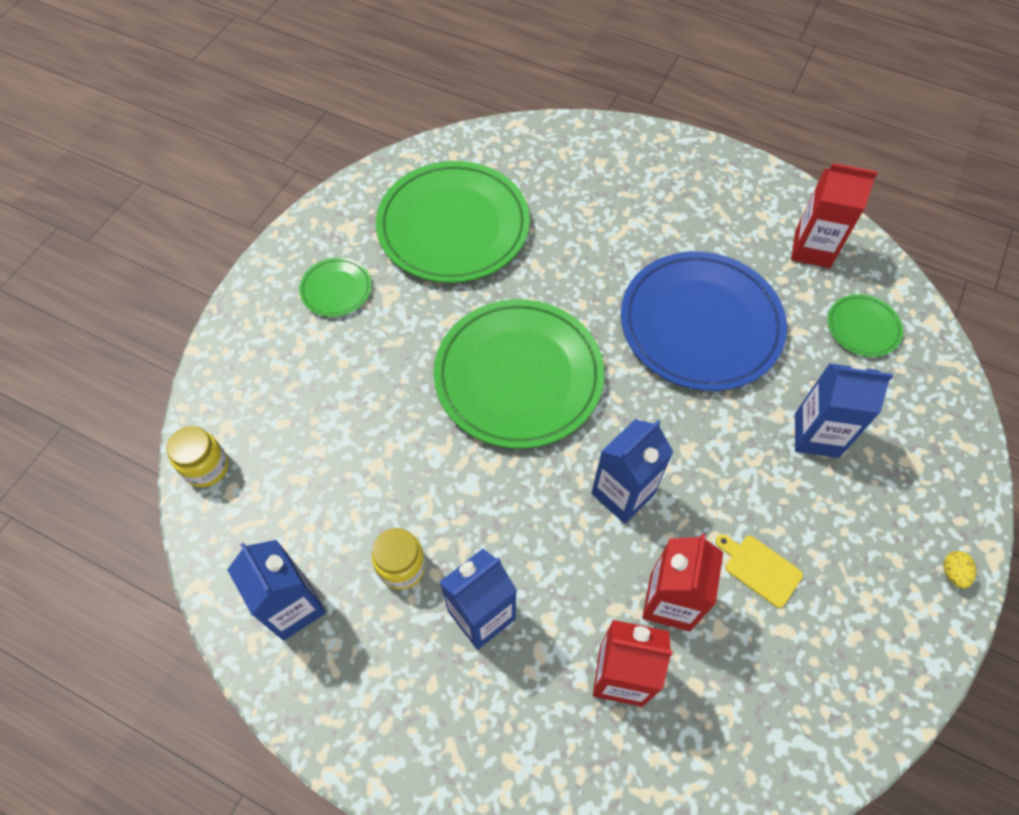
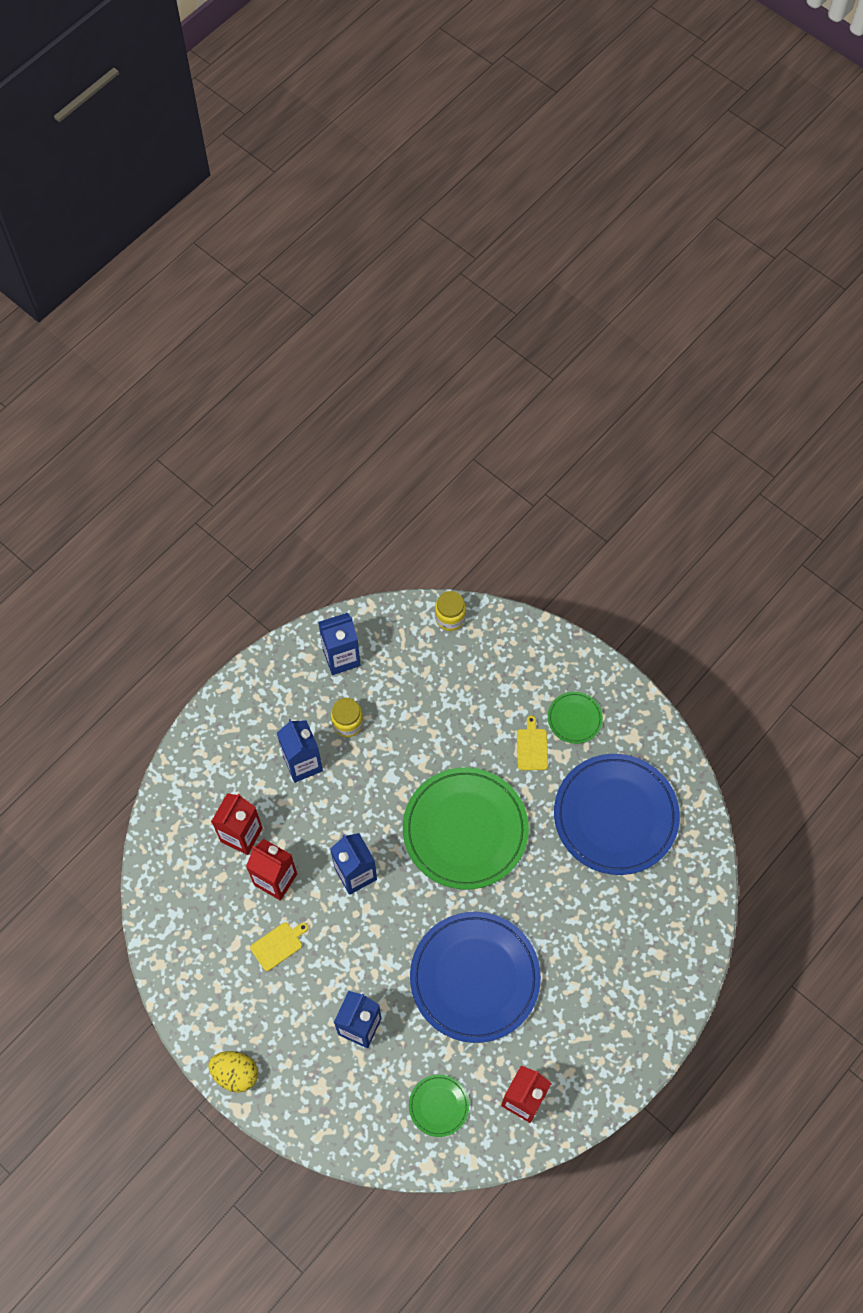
camera: 105 degrees right, 5 degrees up
green plate [376,161,530,283] -> blue plate [554,754,680,875]
yellow egg [943,551,976,589] -> yellow egg [208,1051,258,1093], size x1.92
none -> yellow cutting board [517,715,548,770]

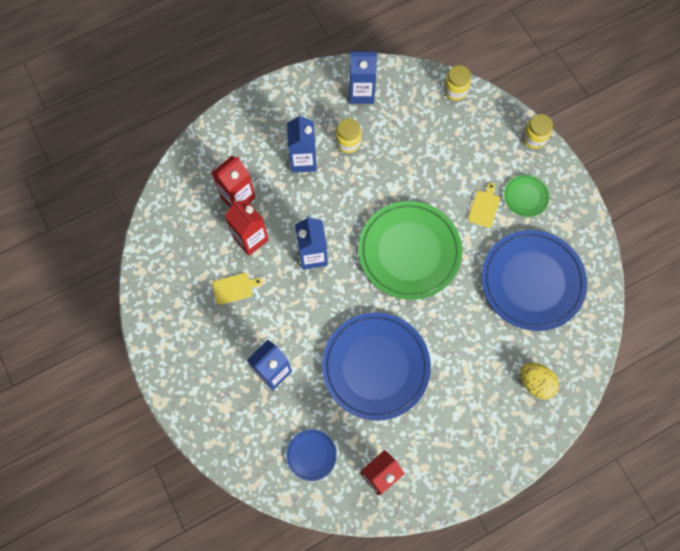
camera: 20 degrees right, 5 degrees up
yellow egg [208,1051,258,1093] -> yellow egg moved to [520,363,559,399]
green plate [409,1075,469,1137] -> blue plate [286,429,337,481]
none -> yellow jar [522,114,553,149]

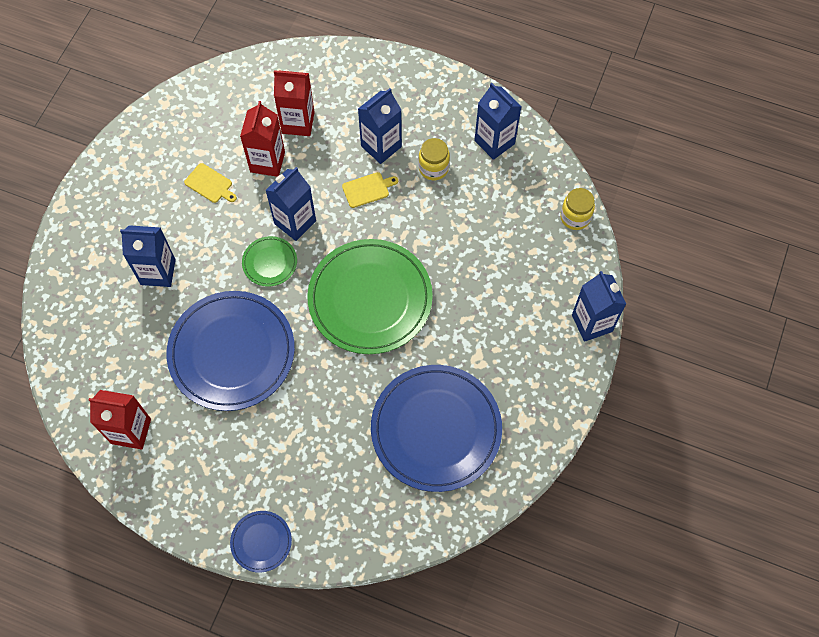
camera: 50 degrees right, 5 degrees down
blue plate [286,429,337,481] -> blue plate moved to [230,511,292,573]
yellow cutting board [468,183,500,228] -> yellow cutting board moved to [342,172,398,208]
green plate [504,175,550,217] -> green plate moved to [242,236,297,287]
yellow egg [520,363,559,399] -> none
yellow jar [522,114,553,149] -> blue carton [572,271,626,342]

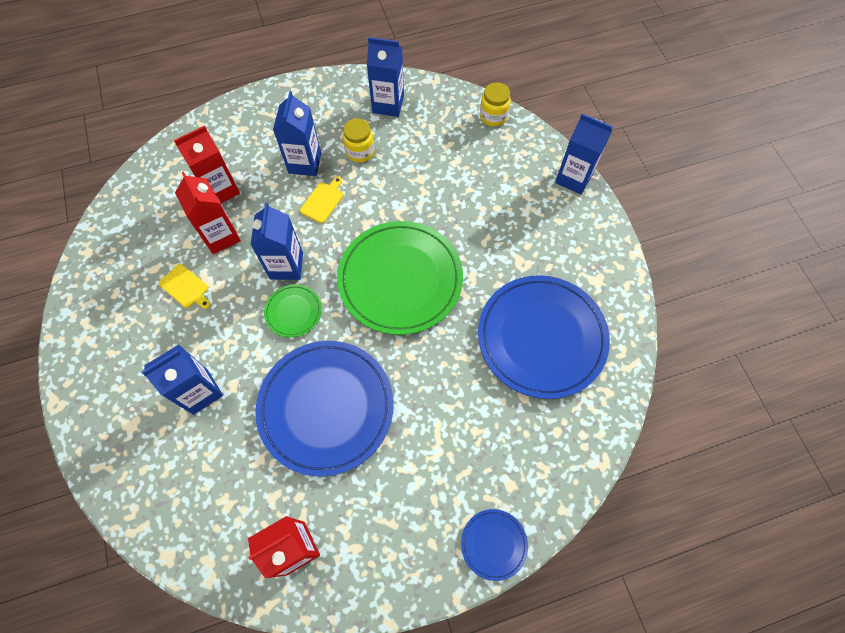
camera: 40 degrees left, 0 degrees up
yellow cutting board [184,163,237,203] -> yellow cutting board turned 45 degrees clockwise [159,264,211,309]

